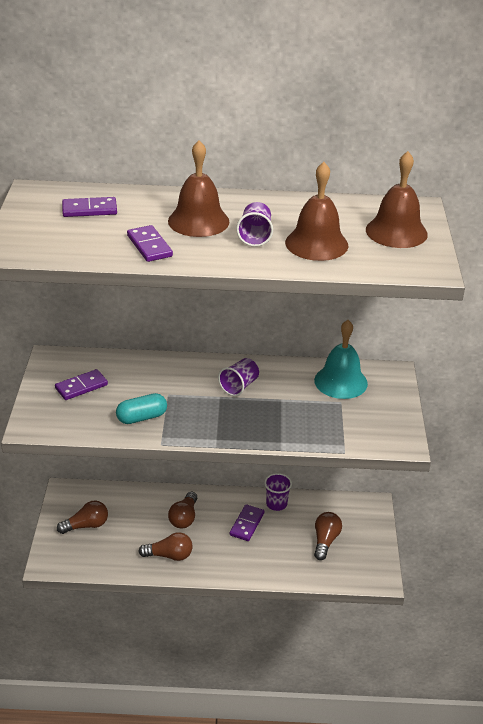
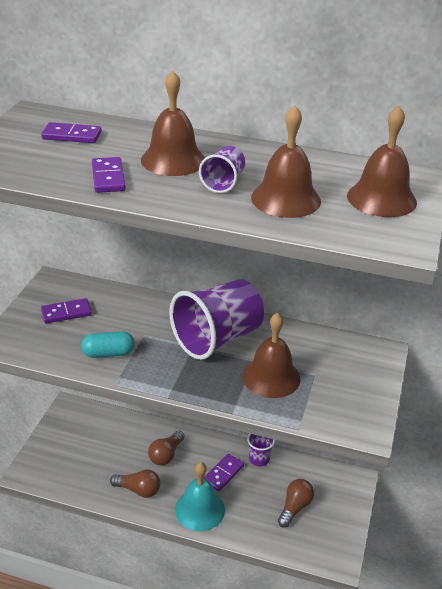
camera: 15 degrees right, 0 degrees up
brown light bulb [57,500,108,534] -> none
purple cup [218,358,259,396] -> purple cup [169,279,264,360], size x2.16
turquoise bell [314,320,368,399] -> turquoise bell moved to [175,462,225,531]
none -> brown bell [242,313,301,398]

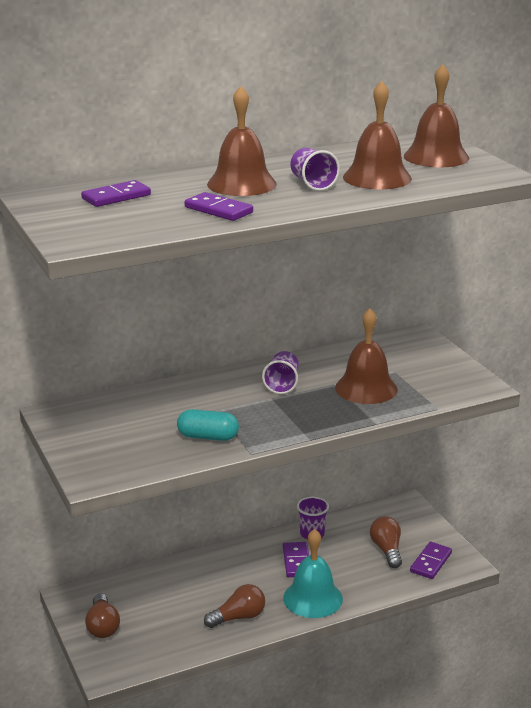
camera: 40 degrees left, 10 degrees down
purple domino [41,298,92,323] -> purple domino moved to [410,542,452,579]
turquoise capsule [81,331,135,358] -> turquoise capsule turned 60 degrees clockwise [177,409,239,441]
brown light bulb [148,431,185,466] -> brown light bulb moved to [85,594,120,638]
purple cup [169,279,264,360] -> purple cup [262,351,299,394], size x0.46

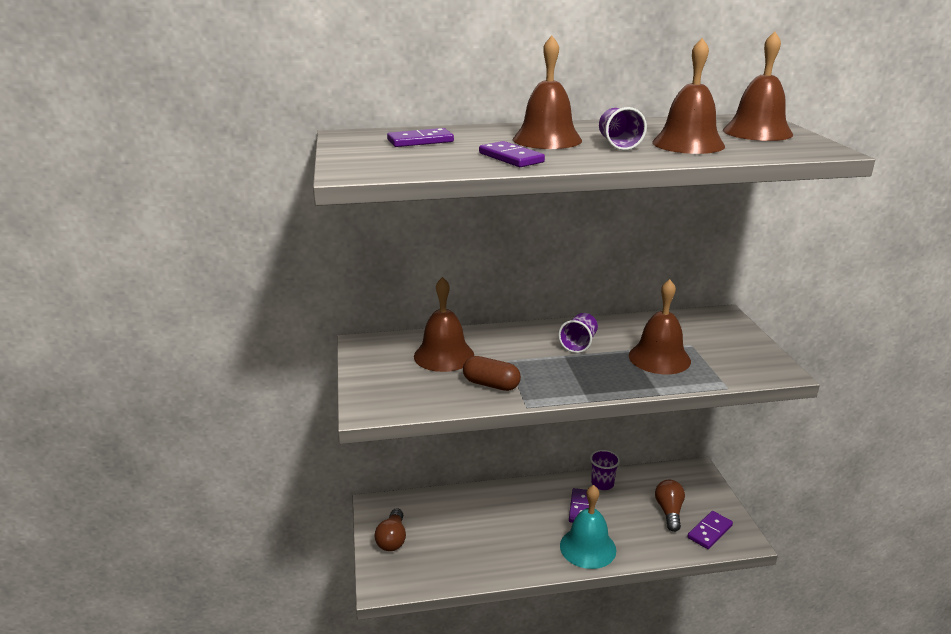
camera: 15 degrees right, 0 degrees up
turquoise capsule [177,409,239,441] -> brown capsule [463,356,521,391]
brown light bulb [204,584,265,628] -> none
none -> brown bell [414,277,474,372]

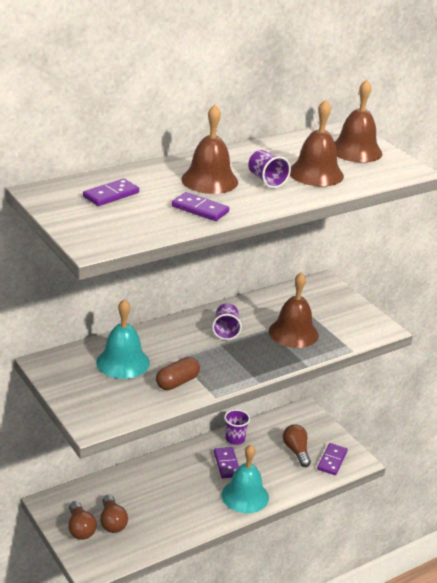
camera: 25 degrees left, 5 degrees up
brown bell [414,277,474,372] -> turquoise bell [96,299,150,379]
brown capsule [463,356,521,391] -> brown capsule turned 45 degrees counterclockwise [156,357,200,390]
none -> brown light bulb [100,494,128,533]

